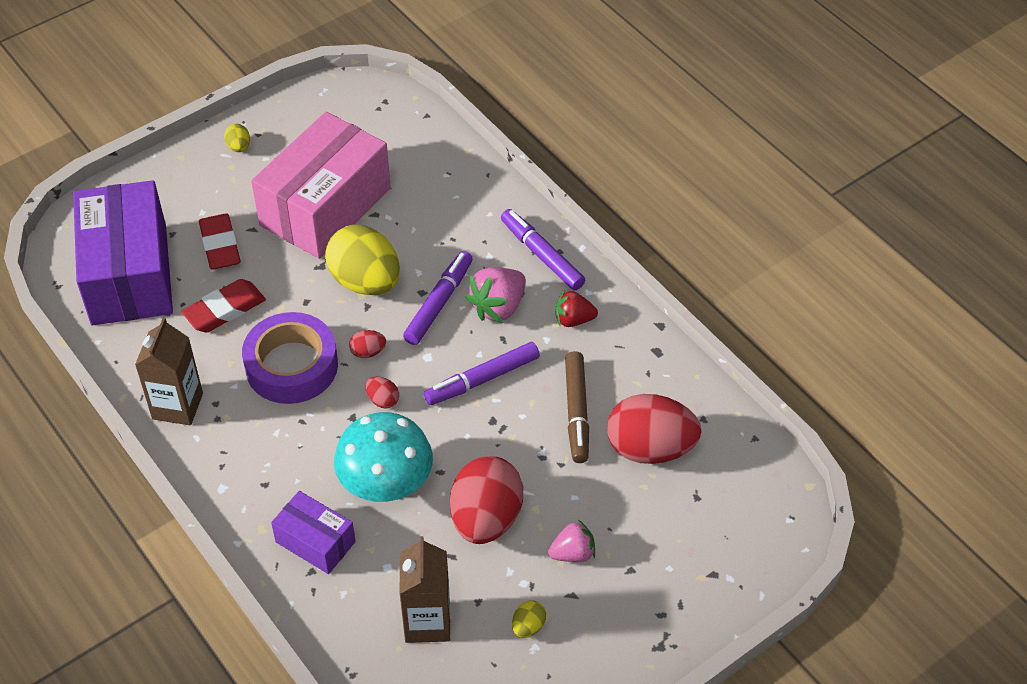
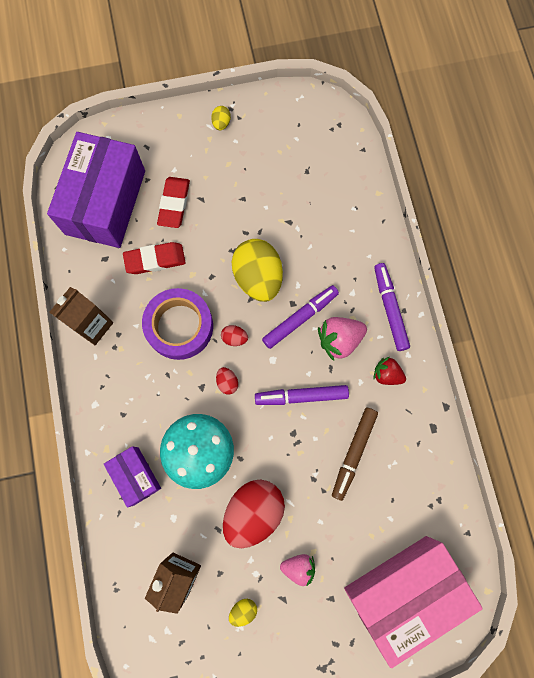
camera: 25 degrees right, 25 degrees up
pink box [251,112,391,259] -> pink box moved to [344,536,483,668]
red egg [607,394,701,464] -> none

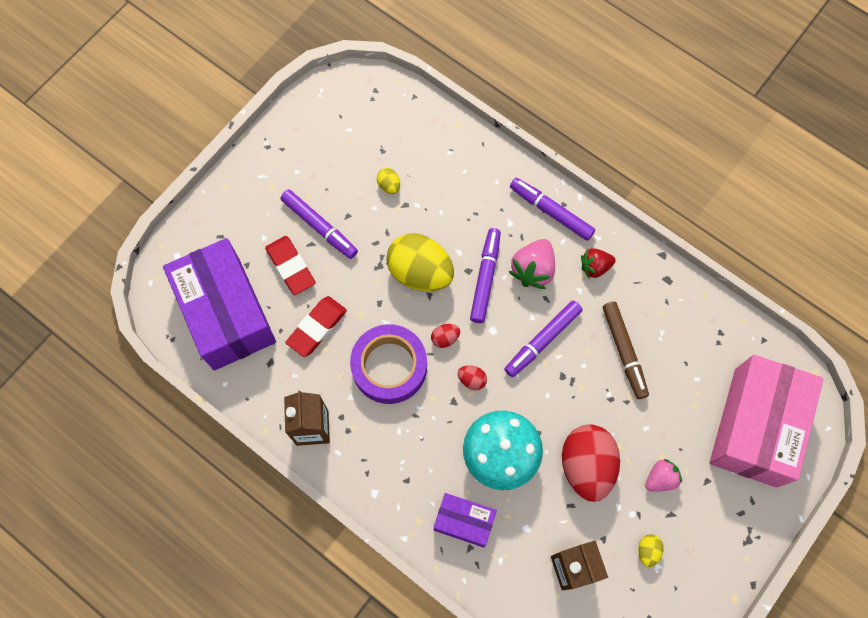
camera: 40 degrees left, 5 degrees down
yellow egg [211,106,231,130] -> yellow egg moved to [377,168,400,194]
none -> purple marker [280,189,358,259]

